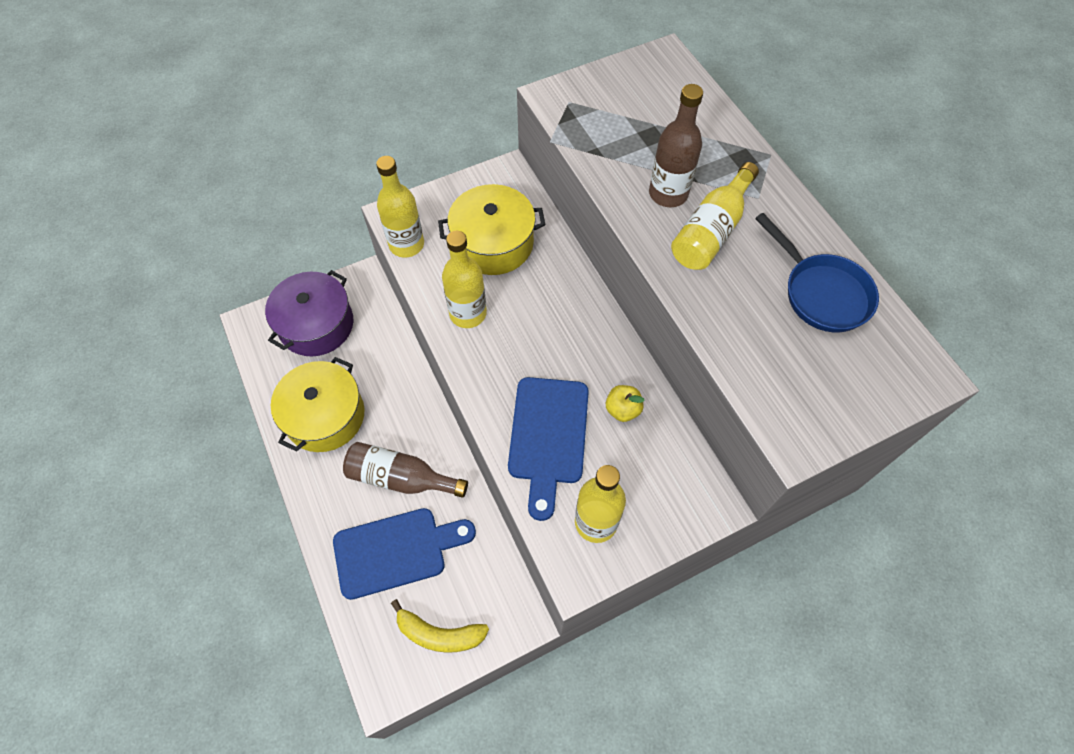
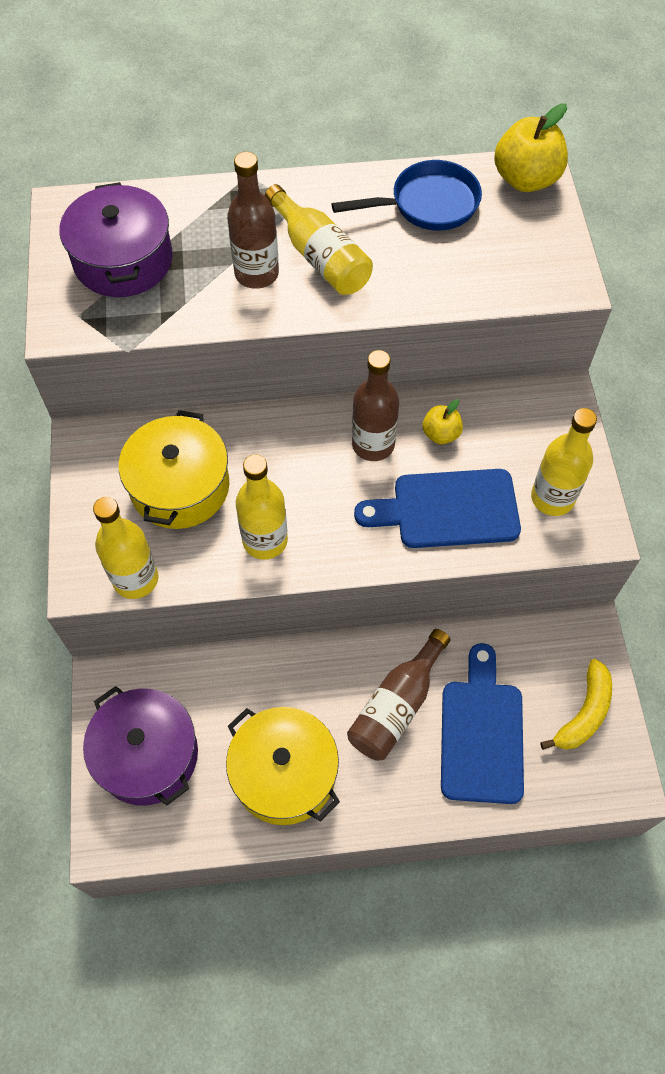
camera: 70 degrees left, 0 degrees up
blue cutting board [508,377,589,521] -> blue cutting board turned 150 degrees clockwise [354,469,521,548]
none -> purple pot [60,182,173,297]
none -> brown bottle [352,350,399,461]
none -> yellow apple [494,103,568,192]

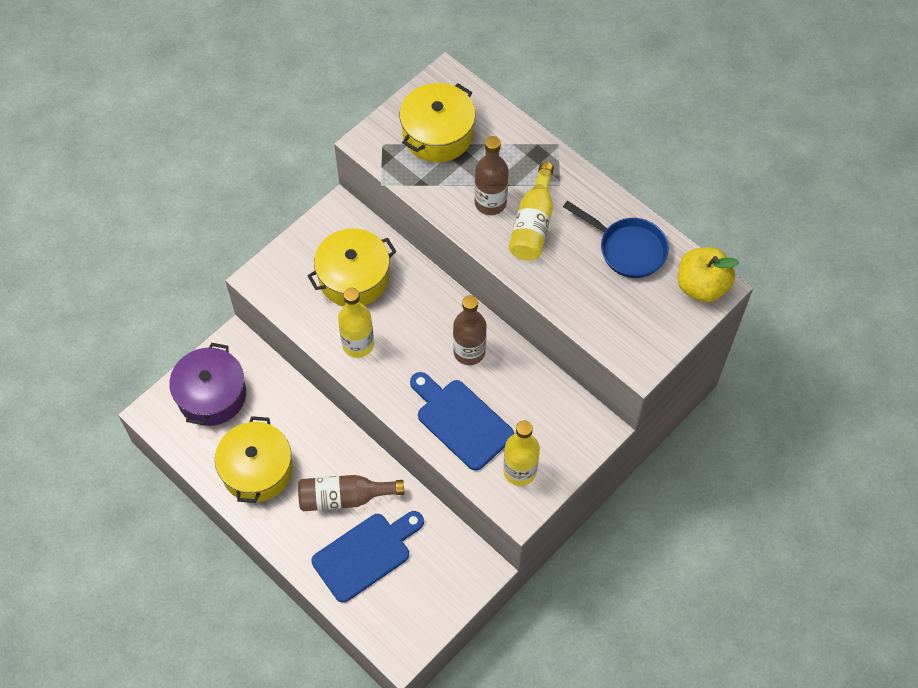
camera: 50 degrees right, 0 degrees up
purple pot [60,182,173,297] -> yellow pot [400,83,476,162]
yellow bottle [93,497,158,599] -> none
yellow apple [422,399,463,444] -> none
yellow banana [540,659,612,750] -> none

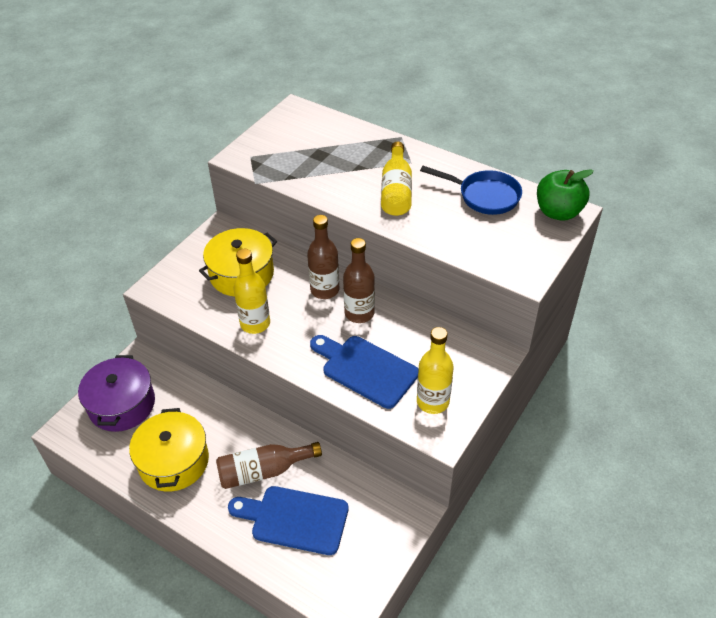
camera: 10 degrees left, 15 degrees down
blue cutting board [312,511,424,603] -> blue cutting board turned 120 degrees counterclockwise [228,486,349,555]
yellow pot [400,83,476,162] -> none
brown bottle [474,136,509,215] -> brown bottle moved to [307,215,339,299]
yellow apple [678,247,739,303] -> green apple [537,169,594,221]

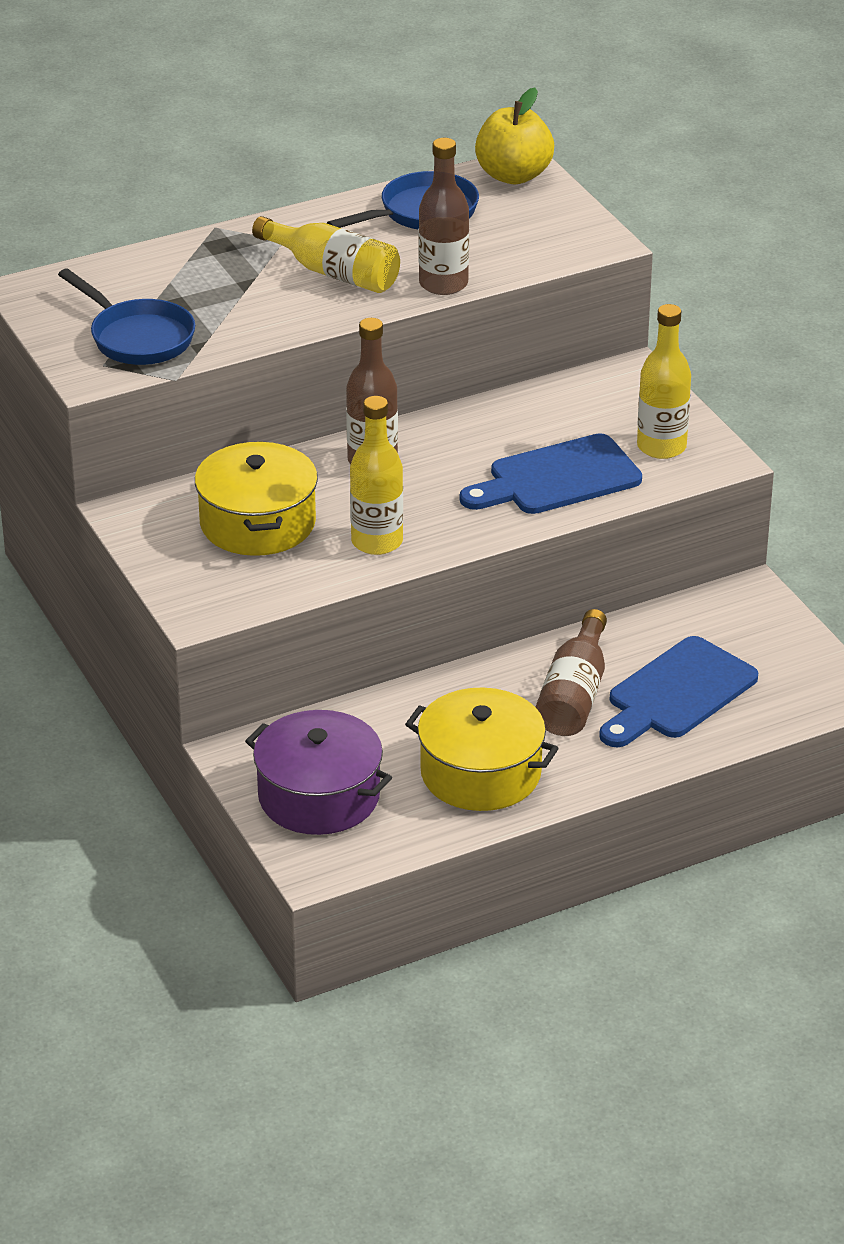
camera: 60 degrees left, 10 degrees down
brown bottle [343,238,375,323] -> brown bottle moved to [418,138,469,295]
green apple [537,169,594,221] -> yellow apple [475,88,554,184]
none -> blue pan [58,268,195,365]

